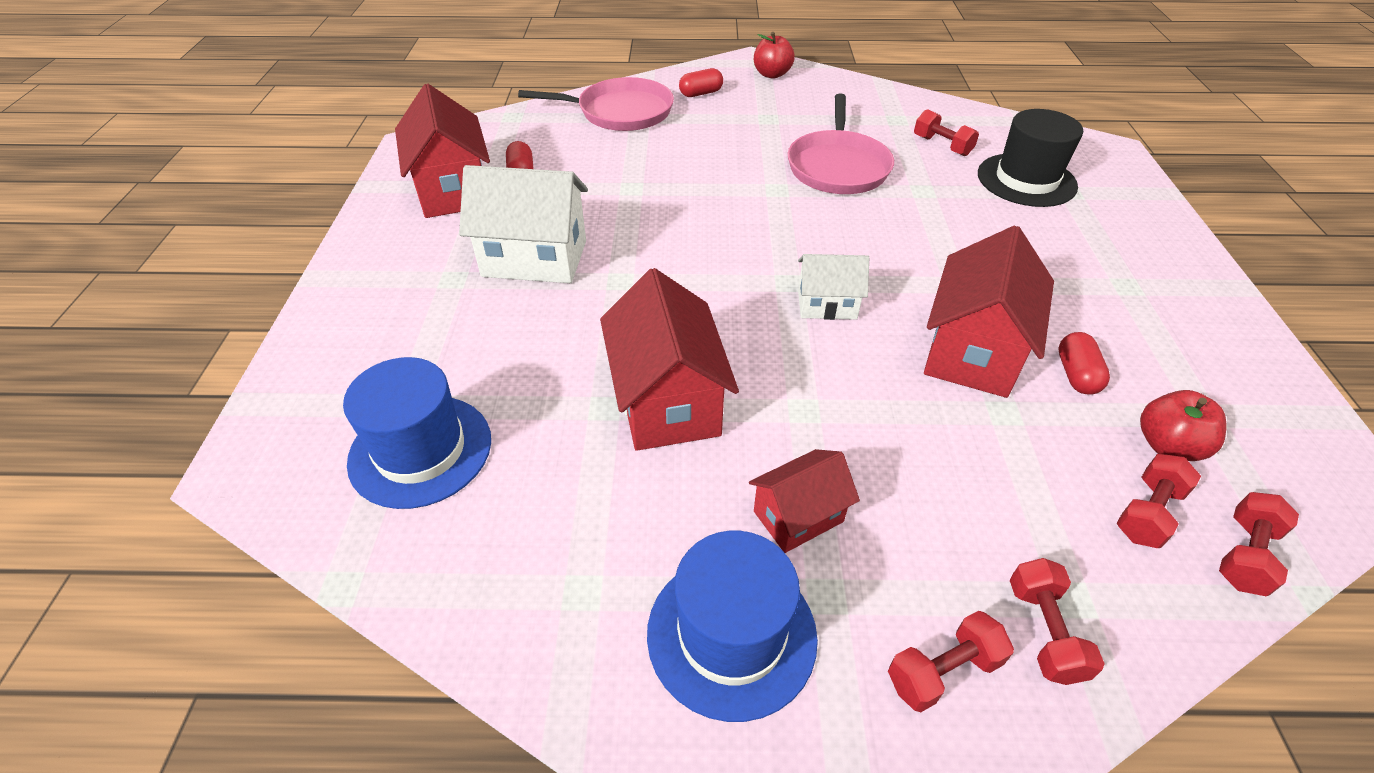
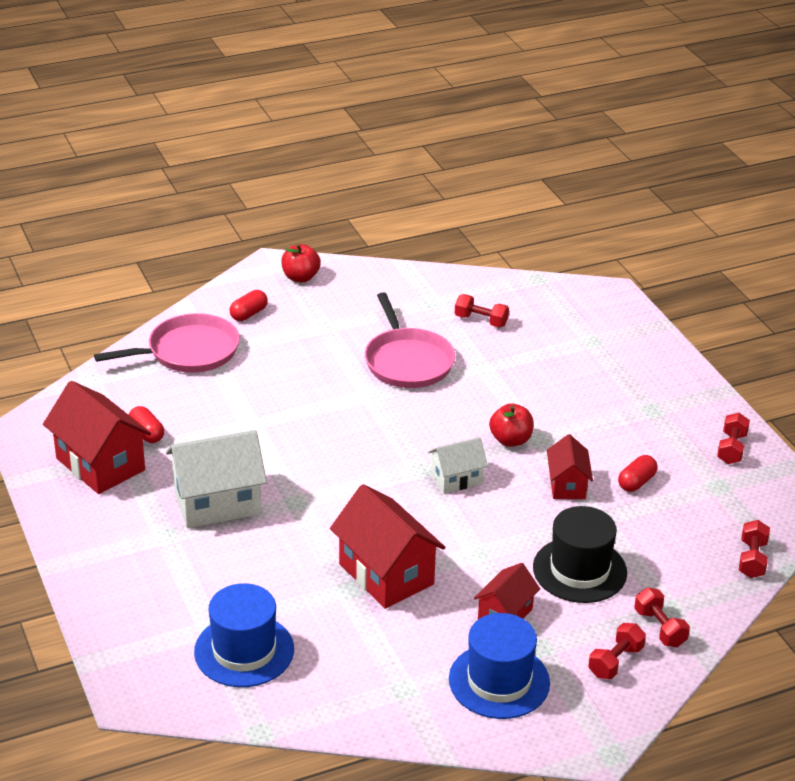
camera: 25 degrees left, 10 degrees down
red house [924,226,1054,398] -> red house [547,434,593,499], size x0.57
black hat [978,109,1083,207] -> black hat moved to [533,506,627,603]
red capsule [1058,332,1110,395] -> red capsule turned 60 degrees clockwise [618,455,658,492]
red dumbbell [1117,454,1201,548] -> red dumbbell moved to [717,413,750,464]
red apple [1140,390,1227,461] -> red apple moved to [489,403,534,447]

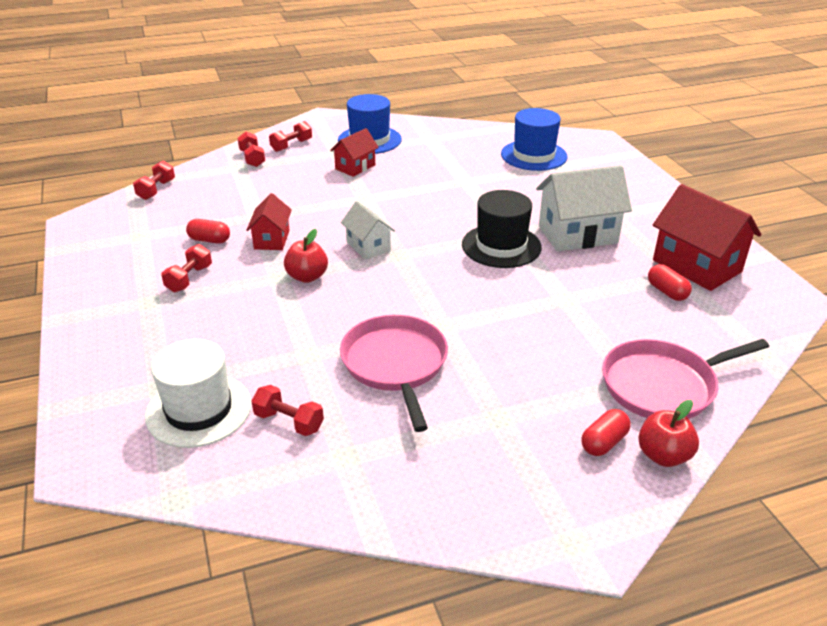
camera: 175 degrees left, 0 degrees up
red apple [281,244,321,282] -> red apple moved to [638,400,699,467]
red house [330,484,446,609] -> none
white house [428,437,488,494] -> white house turned 75 degrees clockwise [341,201,395,260]
black hat [533,506,627,603] -> black hat moved to [462,190,542,268]
red capsule [618,455,658,492] -> red capsule turned 60 degrees clockwise [186,219,230,244]
red dumbbell [717,413,750,464] -> red dumbbell moved to [161,244,212,292]
none -> white hat [145,339,251,448]

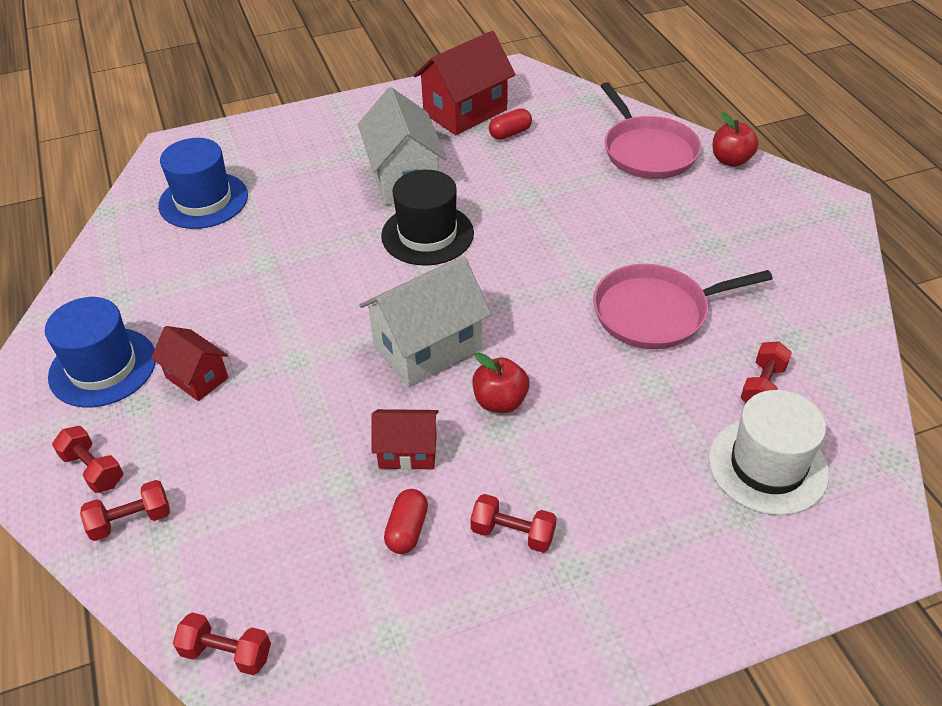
camera: 90 degrees left, 10 degrees up
white house [341,201,395,260] -> white house [359,257,491,387], size x1.75
red capsule [581,409,631,456] -> none

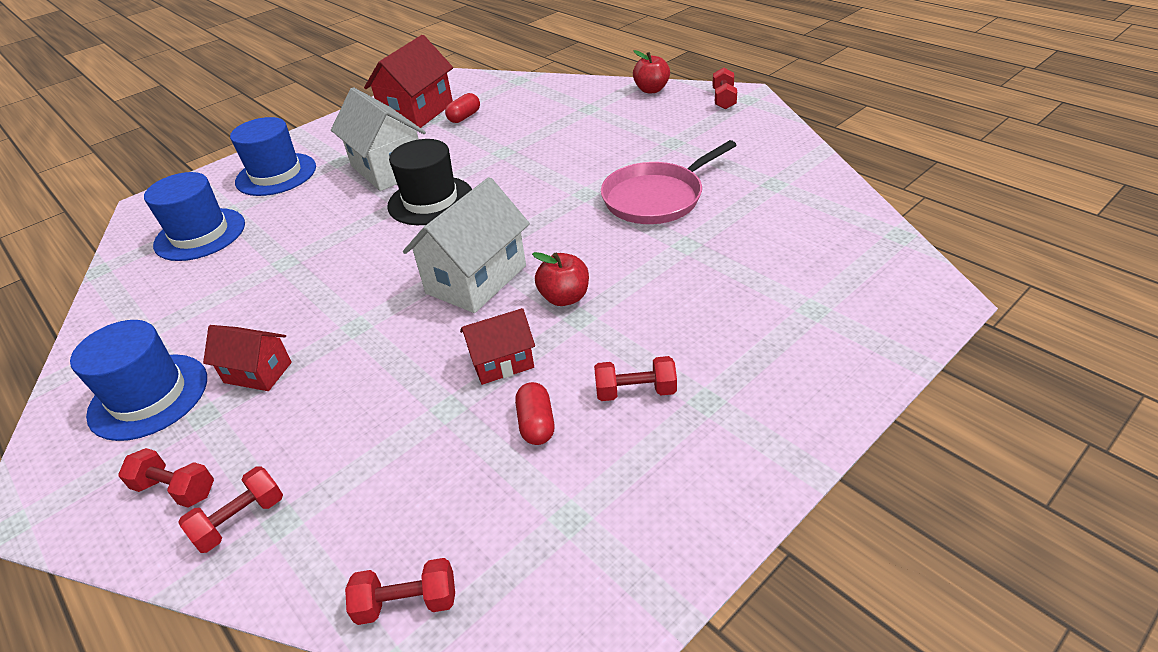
camera: 20 degrees left, 5 degrees down
pink pan [601,82,701,179] -> none
white hat [709,390,829,515] -> none
red dumbbell [741,341,792,403] -> red dumbbell moved to [712,67,737,110]
none -> blue hat [230,117,316,196]

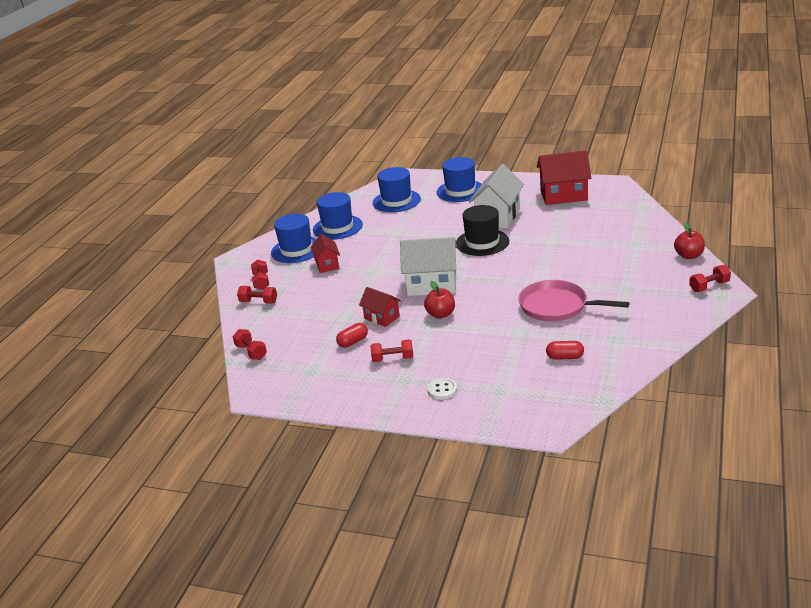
camera: 60 degrees right, 10 degrees down
red capsule [445,93,480,123] -> red capsule moved to [546,341,584,360]
red dumbbell [594,356,677,401] -> red dumbbell turned 60 degrees counterclockwise [370,339,413,362]
none -> blue hat [313,192,363,240]
none -> white button [427,378,457,399]

